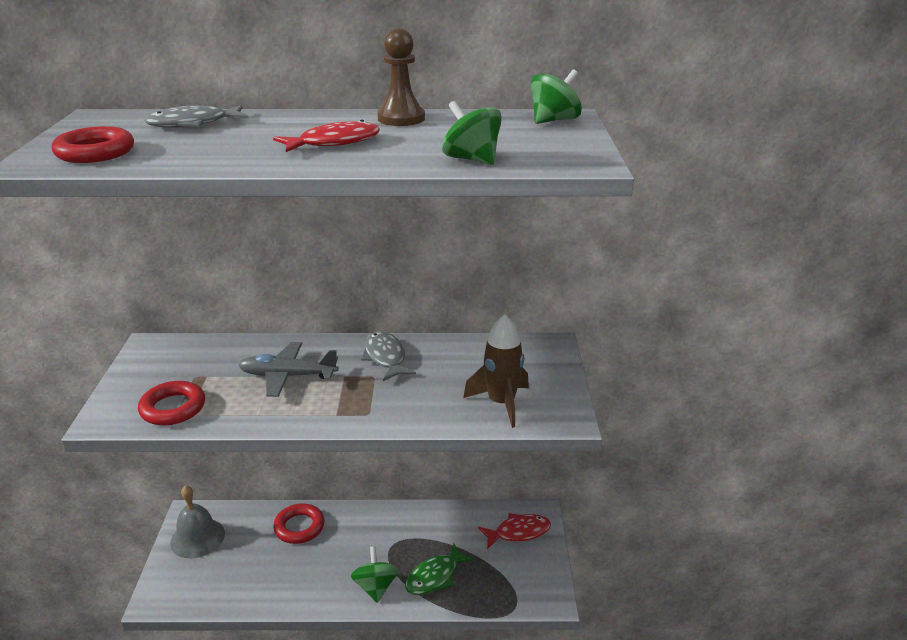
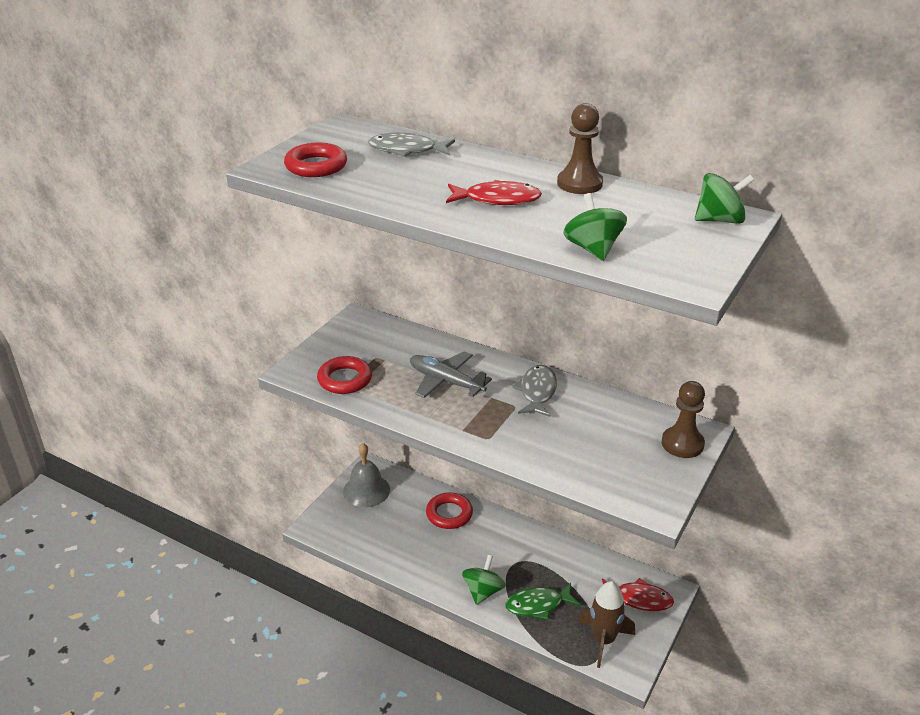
camera: 30 degrees right, 5 degrees up
brown rocket [463,314,529,428] -> brown rocket moved to [577,581,635,668]
none -> brown pawn [662,381,705,458]

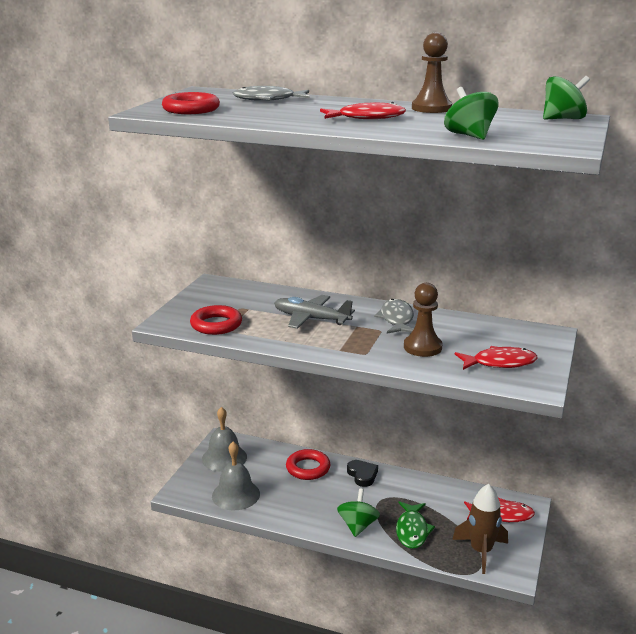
camera: 10 degrees left, 10 degrees down
green fish [506,583,581,620] -> green fish turned 60 degrees counterclockwise [396,501,435,549]
brown pawn [662,381,705,458] -> brown pawn moved to [404,283,442,357]
none -> grey bell [212,442,260,510]
none -> black heart [347,460,378,487]
none -> red fish [455,346,538,370]

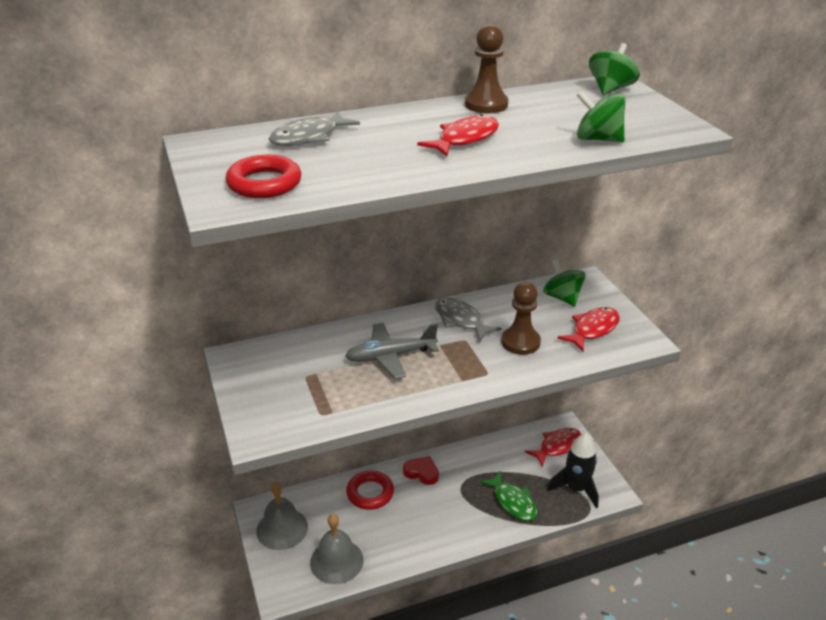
camera: 40 degrees left, 10 degrees up
red ring [190,305,242,335] -> none
green spinning top [337,488,380,537] -> green spinning top moved to [543,260,586,307]
black heart [347,460,378,487] -> red heart [403,456,439,485]
brown rocket [452,484,508,574] -> black rocket [547,433,599,508]

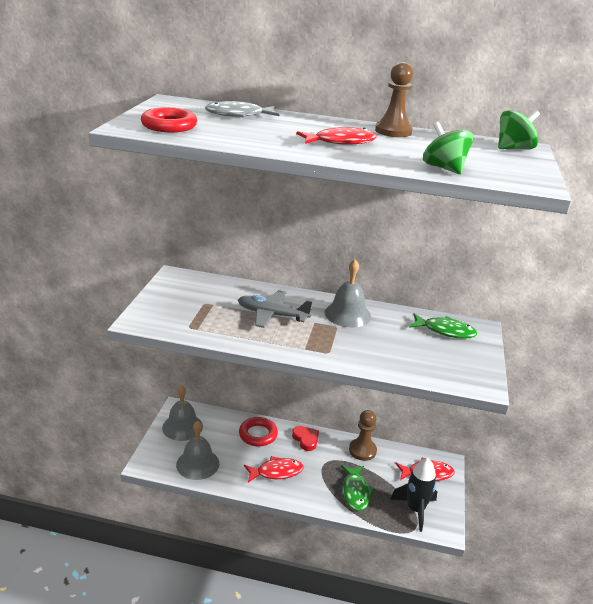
camera: 30 degrees right, 5 degrees down
grey fish [435,298,502,342] -> grey bell [325,259,371,327]
brown pawn [501,282,541,355] -> brown pawn moved to [349,410,377,461]
green spinning top [543,260,586,307] -> green fish [409,313,477,339]
red fish [557,307,620,352] -> red fish moved to [244,456,303,483]

